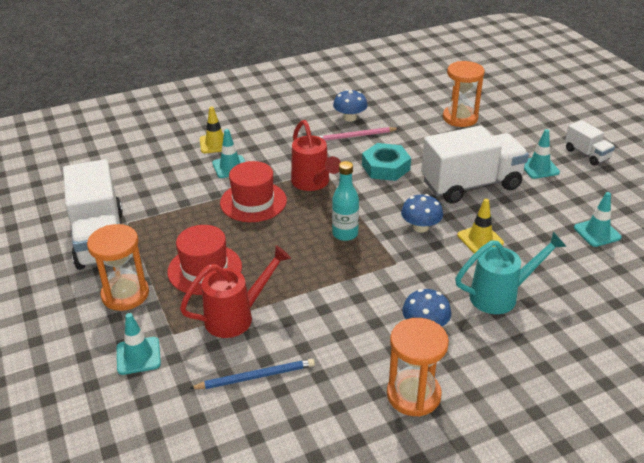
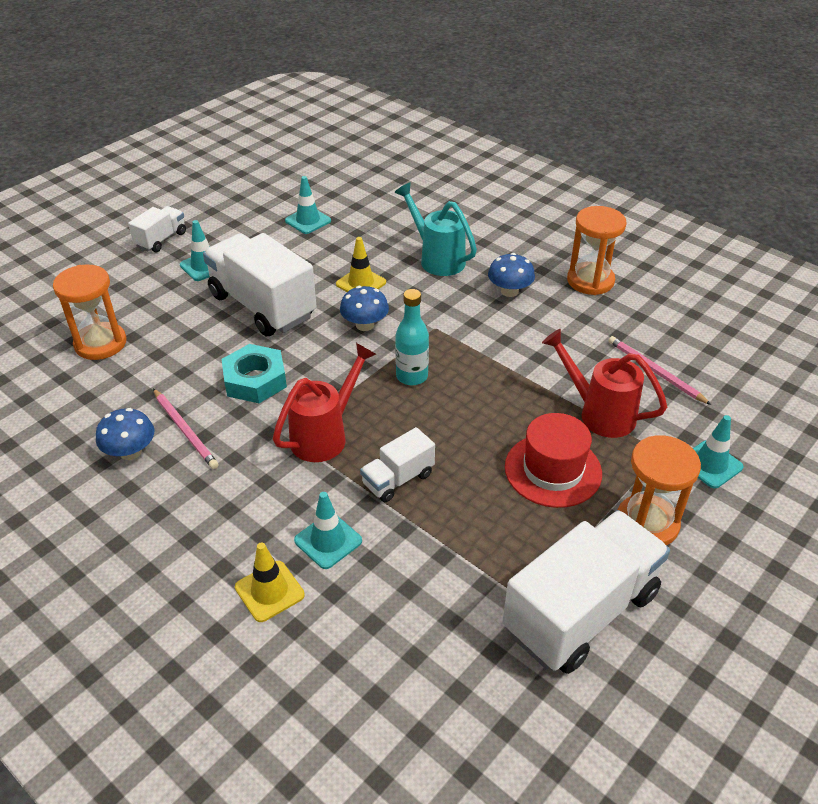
camera: 115 degrees left, 5 degrees up
blue pencil [189,359,315,389] -> pink pencil [609,336,711,405]
red hat [220,161,287,222] -> white truck [360,427,435,502]

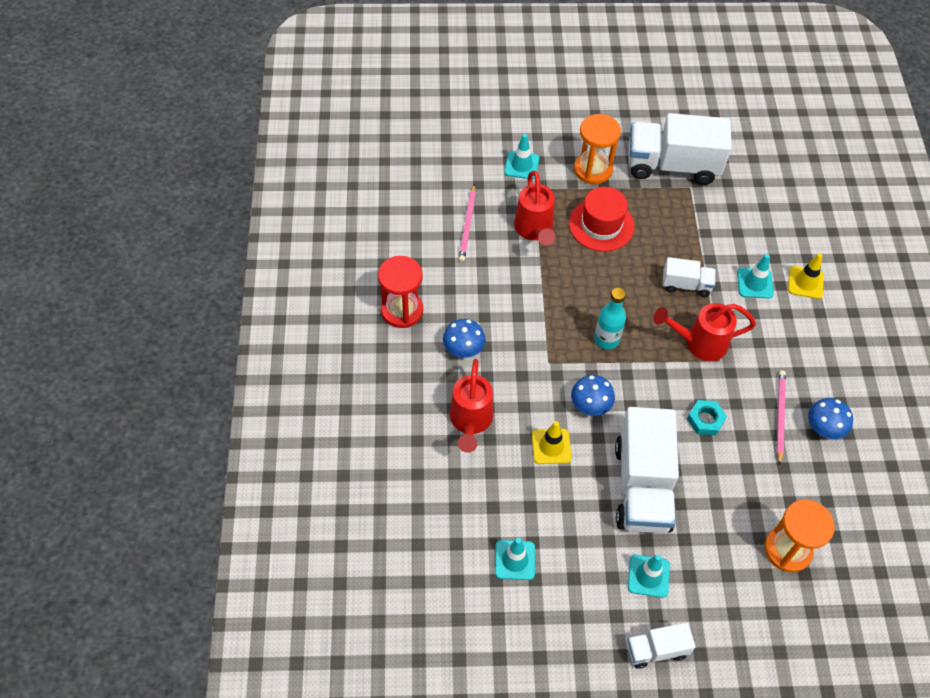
camera: 135 degrees left, 15 degrees up
turquoise nut [222,344,287,403] -> turquoise nut [687,400,727,435], size x0.66
turquoise watering can [394,182,477,276] -> red watering can [450,359,493,453]
orange hourglass [567,206,627,295] -> red hourglass [378,256,423,328]

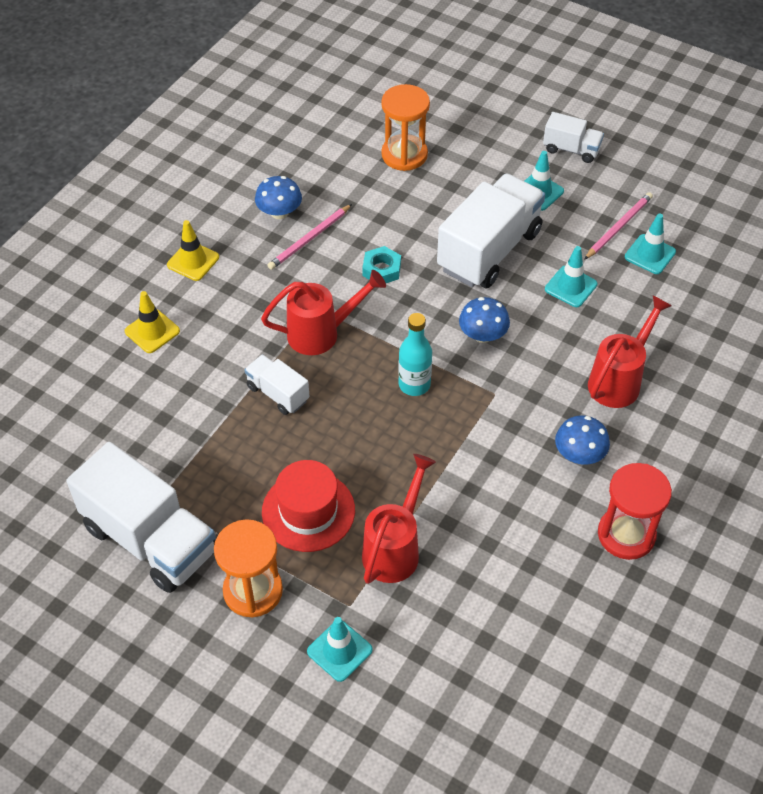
camera: 145 degrees left, 5 degrees down
pink pencil [459,184,476,262] -> pink pencil moved to [584,192,653,260]
yellow traffic cone [532,421,572,464] -> yellow traffic cone moved to [167,220,219,281]
red watering can [653,303,756,361] -> red watering can turned 45 degrees counterclockwise [261,270,386,355]
turquoise traffic cone [737,254,774,298] -> turquoise traffic cone moved to [545,246,597,307]

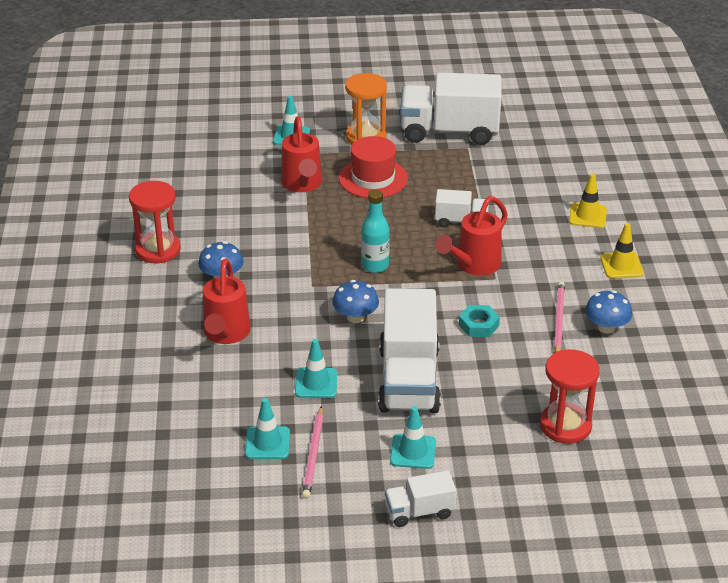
camera: 145 degrees right, 15 degrees down
orange hourglass [382,84,430,171] -> red hourglass [540,349,600,444]

